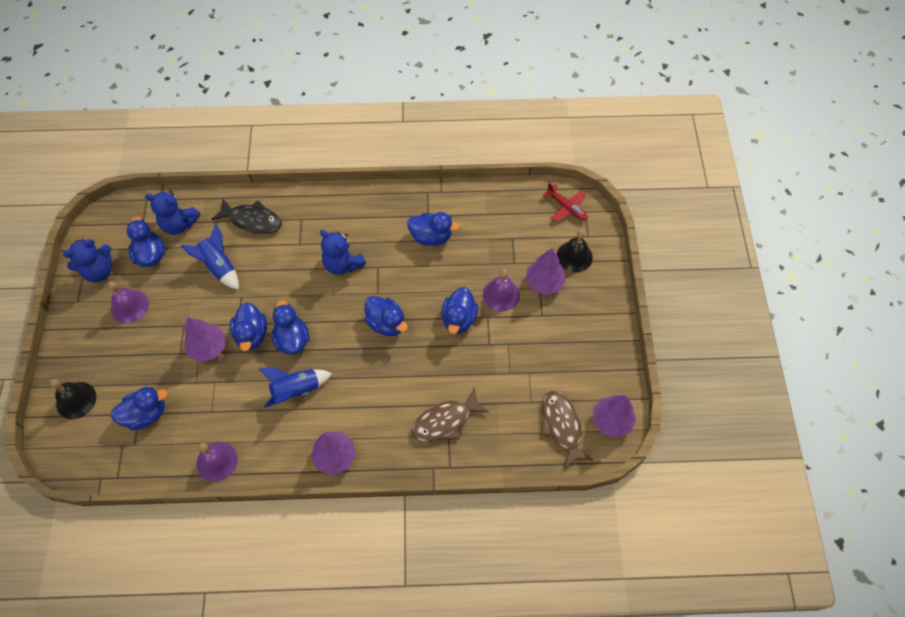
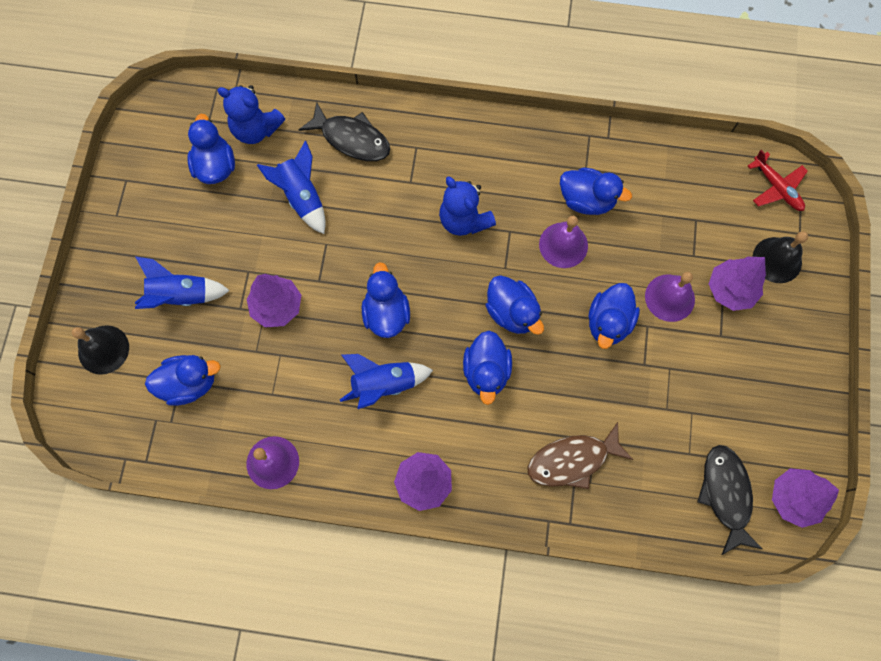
camera: 10 degrees right, 10 degrees up
blue teddy bear [63,239,112,283] -> none
purple bell [108,281,149,324] -> purple bell moved to [539,216,588,268]
blue duck [230,302,267,351] -> blue duck moved to [463,331,512,405]
brown fish [541,391,593,469] -> black fish [697,445,762,555]
none -> blue rocket [135,256,230,309]

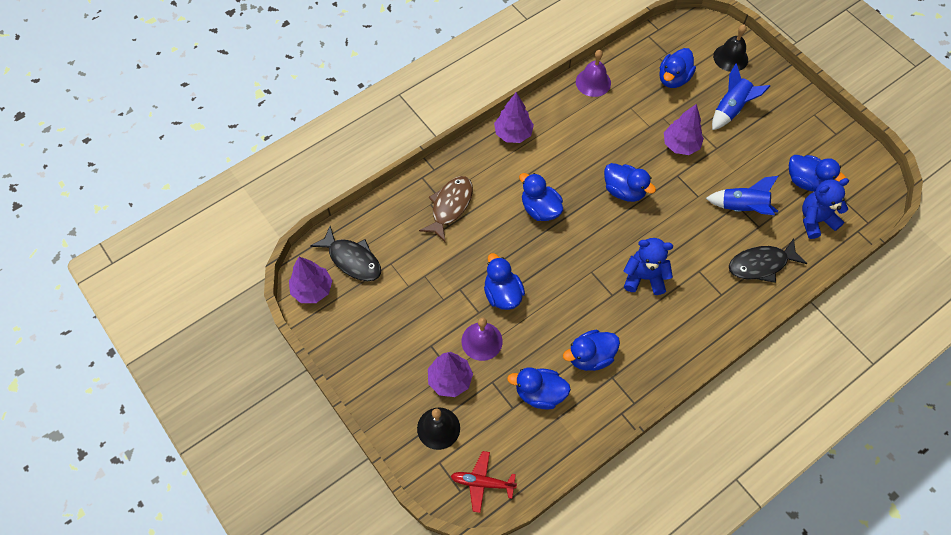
camera: 135 degrees right, 10 degrees down
blue rocket [340,354,433,409] -> none
blue duck [485,275,544,335] -> blue duck moved to [507,367,571,410]
purple bell [539,216,588,268] -> none

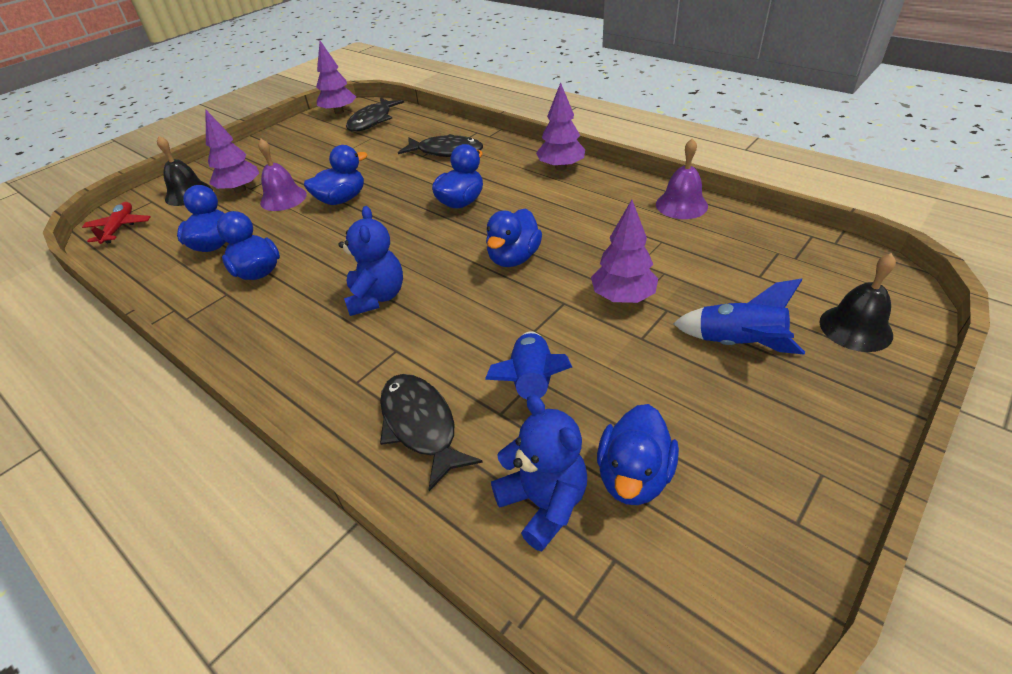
camera: 80 degrees right, 20 degrees down
brown fish [419,176,473,242] -> black fish [398,134,483,157]
blue duck [659,48,696,88] -> none

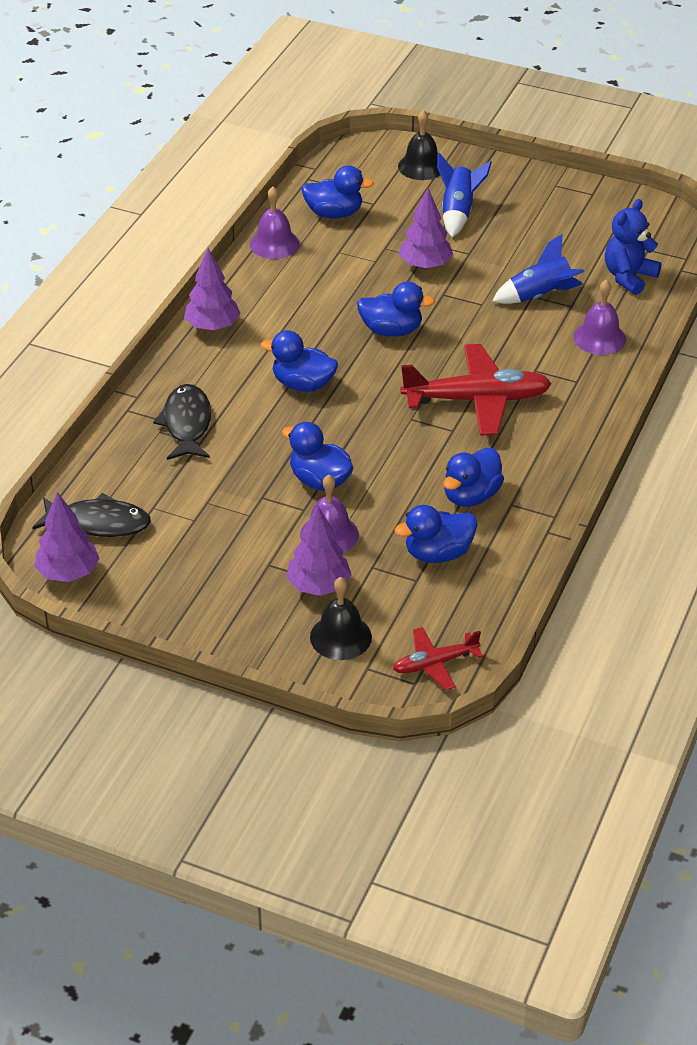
camera: 110 degrees left, 0 degrees up
blue teddy bear [338,206,403,316] -> red plane [400,344,552,436]
black fish [380,374,483,491] -> purple bell [573,279,626,355]
blue duck [597,404,679,505] -> blue duck moved to [301,165,374,219]

